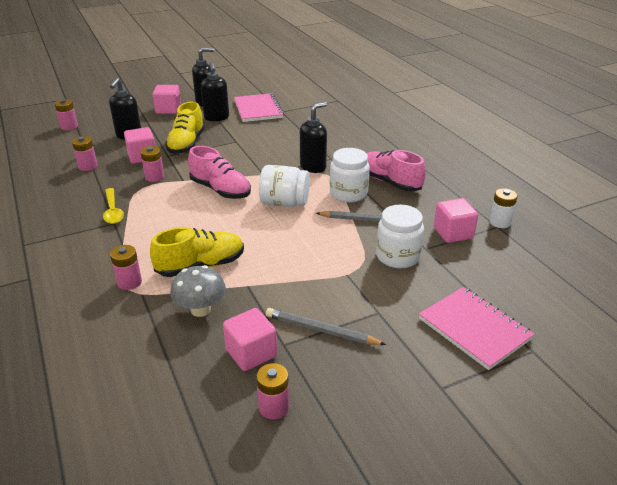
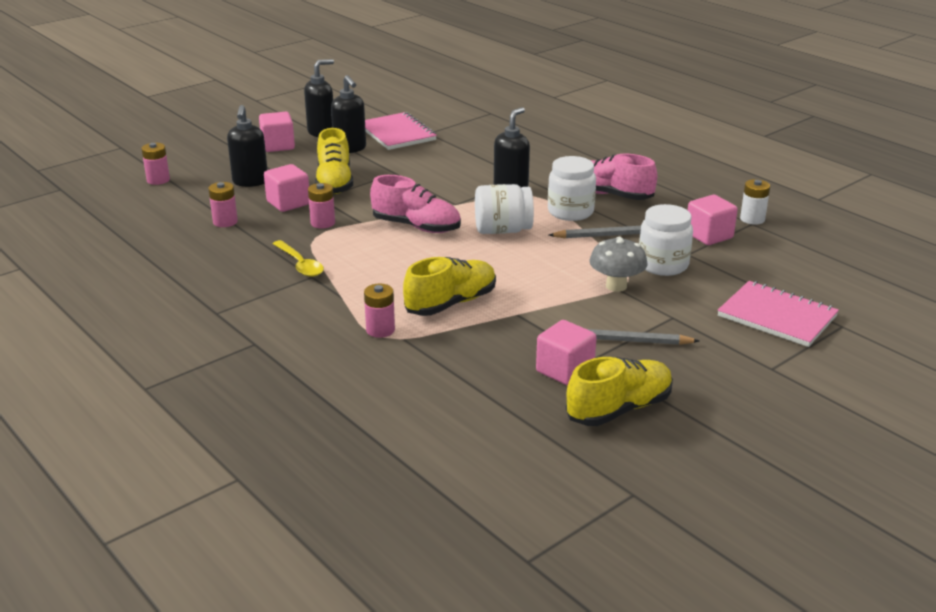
camera: 15 degrees left, 5 degrees down
grey mushroom [170,265,226,317] -> grey mushroom moved to [589,237,648,292]
pink battery [256,363,289,419] -> yellow shoe [566,357,673,426]

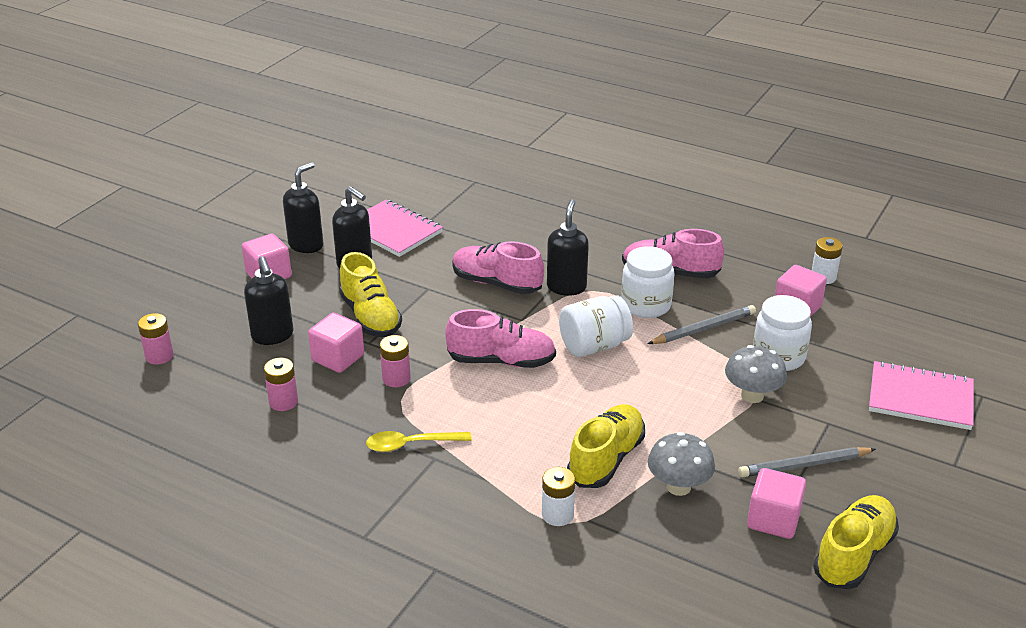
camera: 20 degrees left, 5 degrees up
yellow spoon [273,240,324,277] -> yellow spoon turned 135 degrees clockwise [366,431,472,452]
pink battery [364,284,395,338] -> white battery [542,467,575,526]
none -> pink shoe [452,241,544,294]
none -> grey mushroom [648,432,715,496]

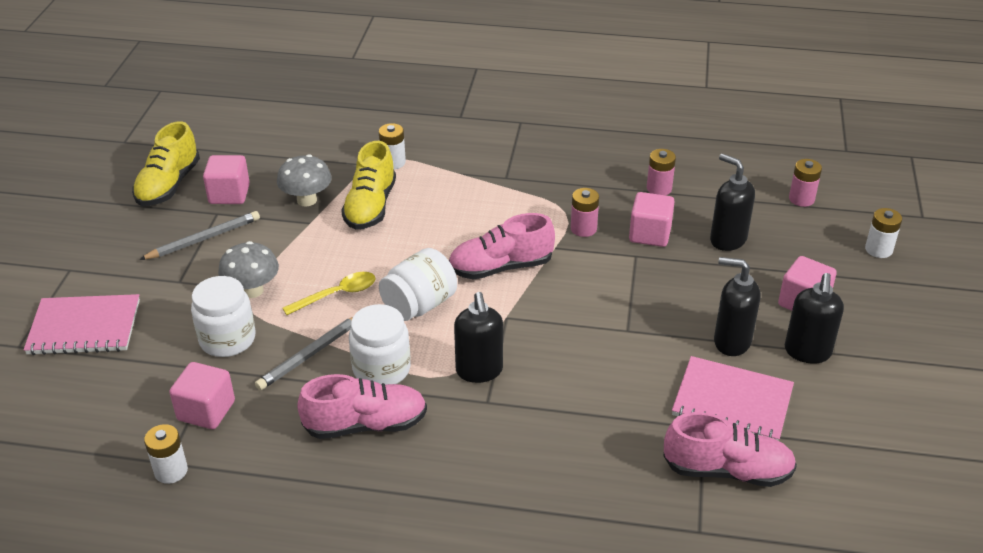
camera: 160 degrees right, 5 degrees up
yellow shoe [339,252,402,337] -> none
yellow spoon [366,431,472,452] -> yellow spoon moved to [283,272,376,315]
pink shoe [452,241,544,294] -> pink shoe moved to [663,412,797,487]
none -> white battery [865,208,902,258]

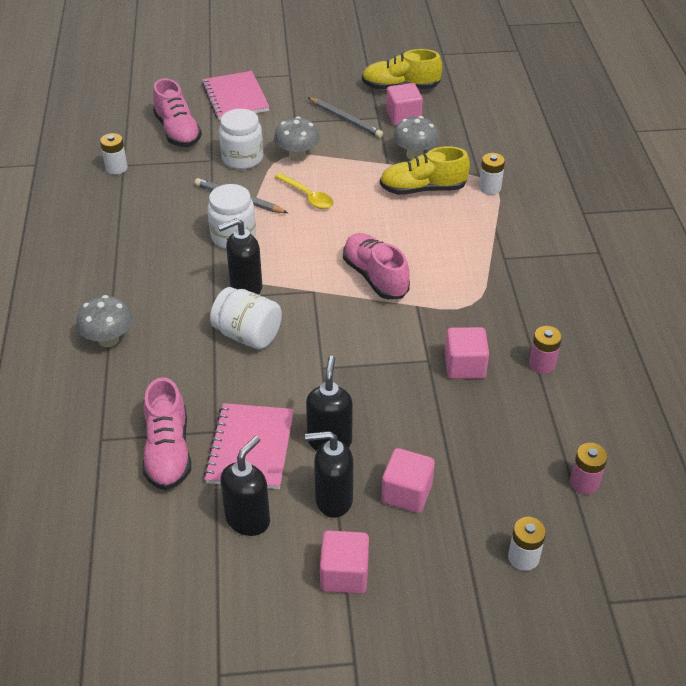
camera: 75 degrees right, 5 degrees up
pink cube [169,362,235,429] -> pink cube moved to [320,530,369,594]
pink shoe [297,374,427,439] -> pink shoe moved to [153,78,202,147]
white jar [379,248,457,321] -> white jar moved to [210,287,282,350]
pink battery [571,188,599,237] -> none
black soap dispenser [710,154,755,251] -> black soap dispenser moved to [220,436,270,536]
none -> grey mushroom [76,295,133,347]

